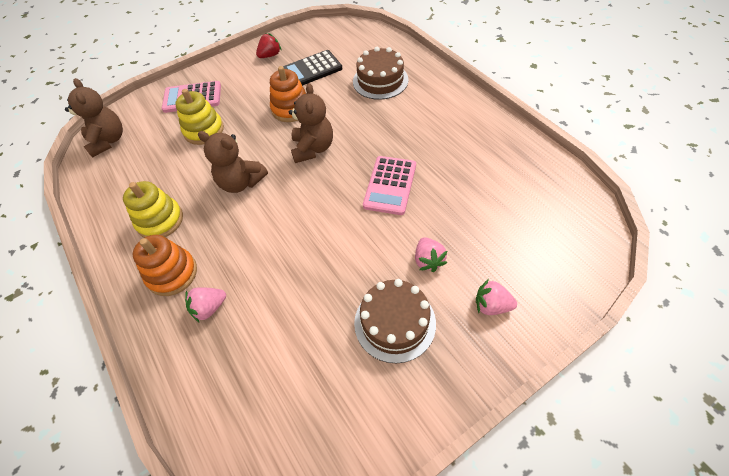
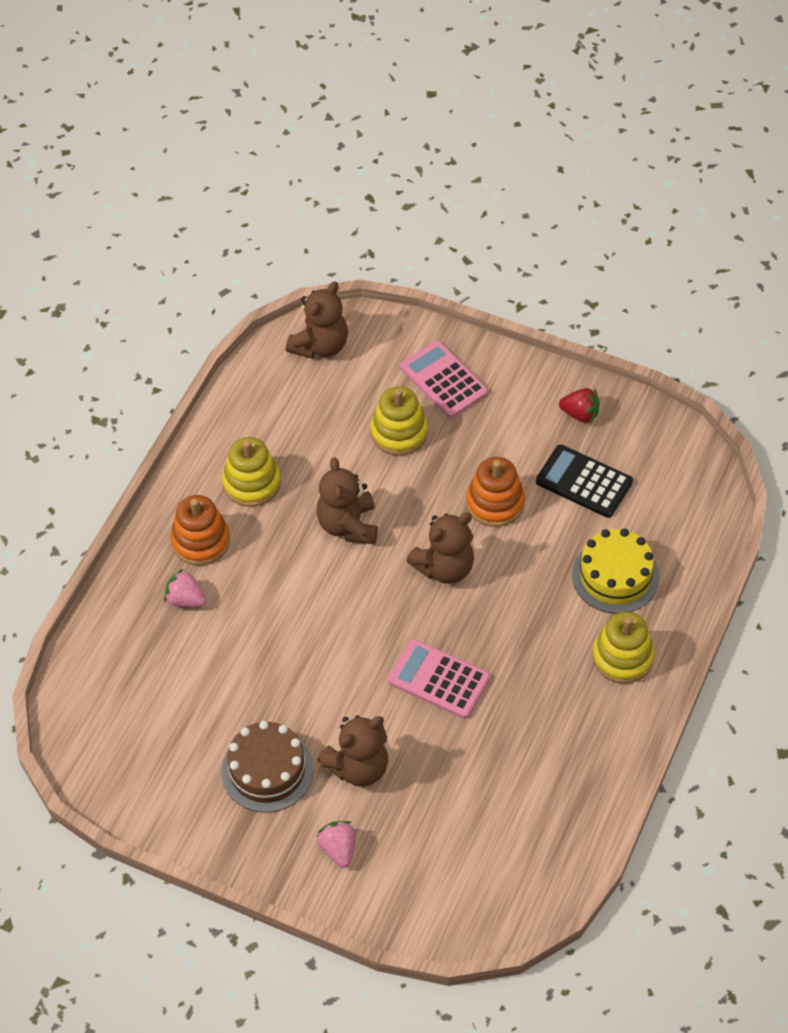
camera: 55 degrees right, 0 degrees up
brown cake [353,47,409,100] -> yellow cake [572,528,660,614]
pink calculator [363,156,416,215] -> pink calculator turned 45 degrees clockwise [388,639,490,719]
pink strawberry [415,237,447,272] -> brown teddy bear [317,715,388,787]
none -> yellow stacking toy [592,612,655,684]

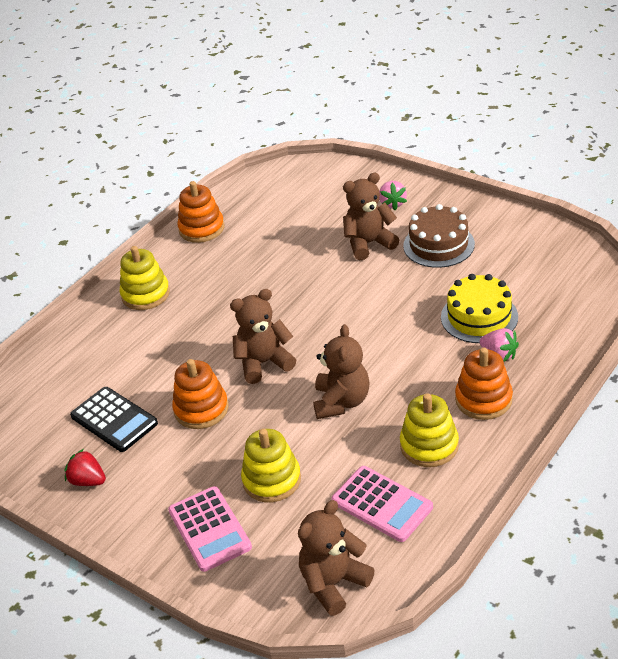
camera: 165 degrees left, 15 degrees down
pink calculator [388,639,490,719] -> pink calculator moved to [331,466,433,542]
yellow cake [572,528,660,614] -> yellow cake moved to [441,274,518,343]
none -> orange stacking toy [177,181,224,243]

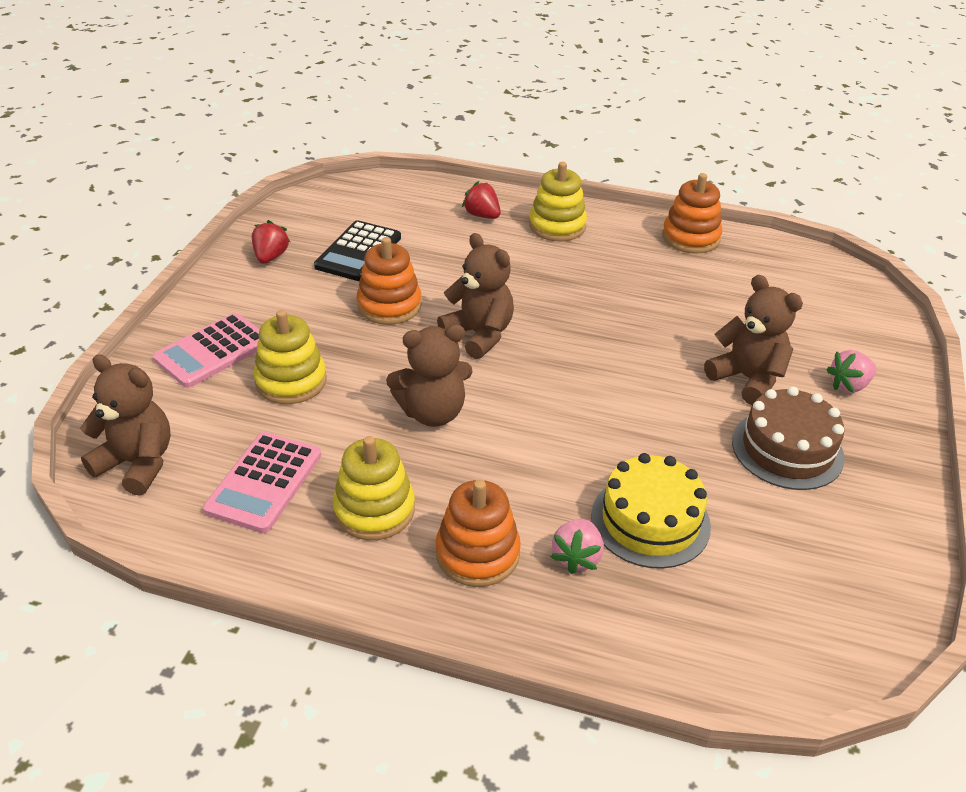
camera: 65 degrees right, 0 degrees up
none -> red strawberry [462,181,501,219]

